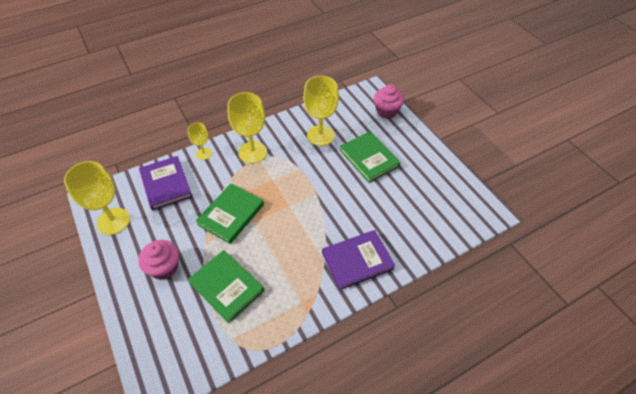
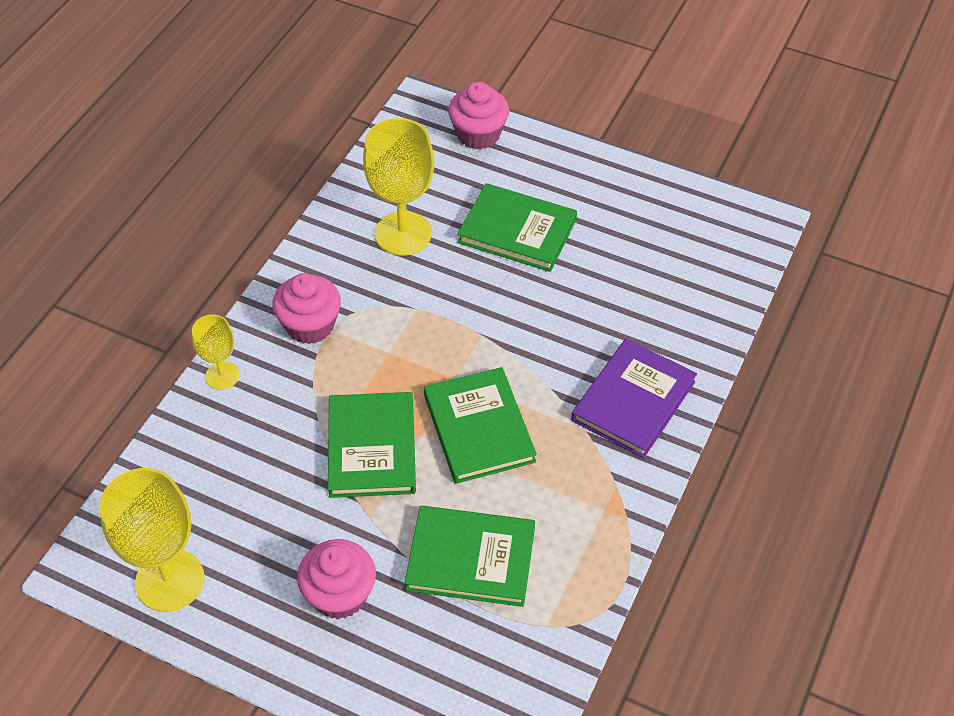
camera: 35 degrees left, 0 degrees up
purple book [139,156,192,211] -> none
yellow goblet [227,92,267,163] -> pink cupcake [272,273,341,344]
none -> green book [424,367,537,484]

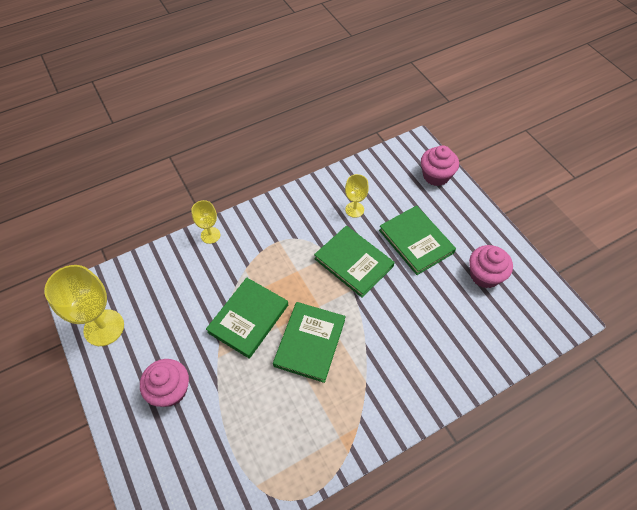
camera: 35 degrees right, 5 degrees up
pink cupcake [272,273,341,344] -> pink cupcake moved to [469,245,513,288]
yellow goblet [363,118,434,256] -> yellow goblet [345,174,369,218], size x0.55
green book [405,506,535,607] -> green book moved to [314,226,395,298]
purple book [571,339,697,458] -> none

